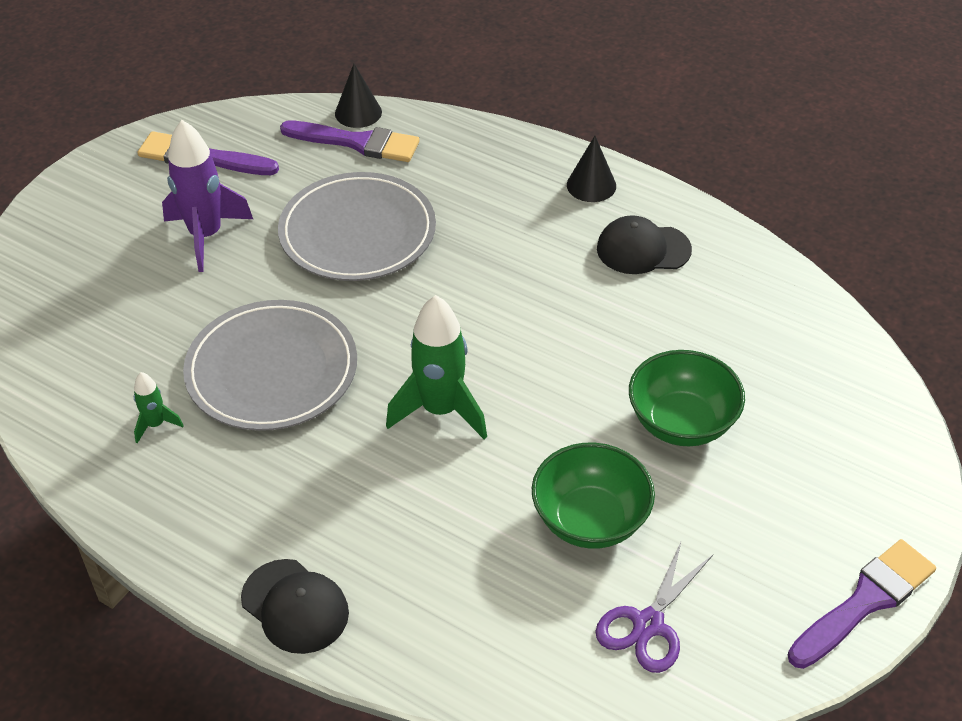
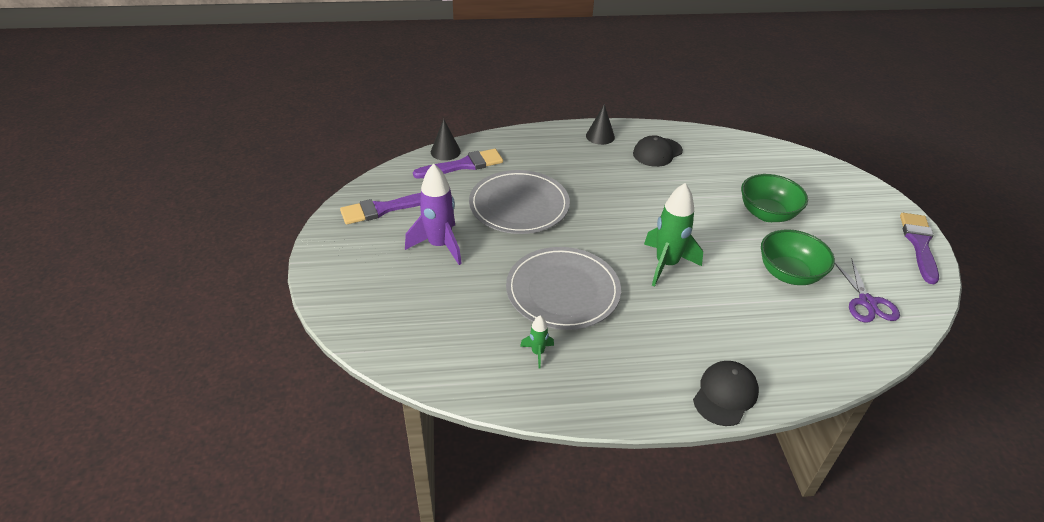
camera: 40 degrees left, 5 degrees down
black cap [241,559,349,654] -> black cap turned 60 degrees counterclockwise [693,361,759,426]

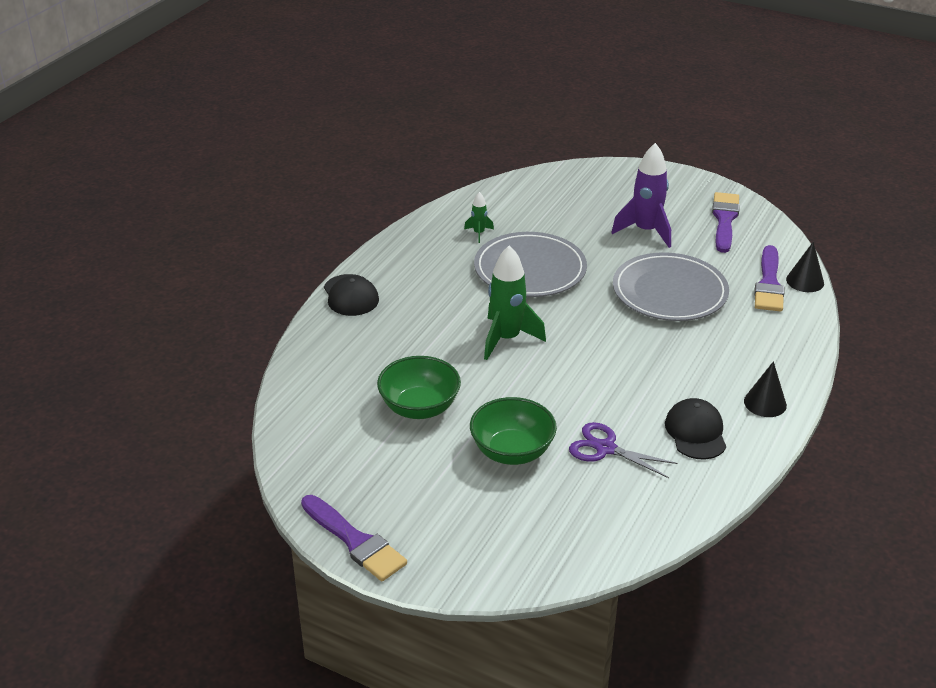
camera: 125 degrees right, 5 degrees down
purple scissors [835,259,900,322] -> purple scissors moved to [569,422,678,478]

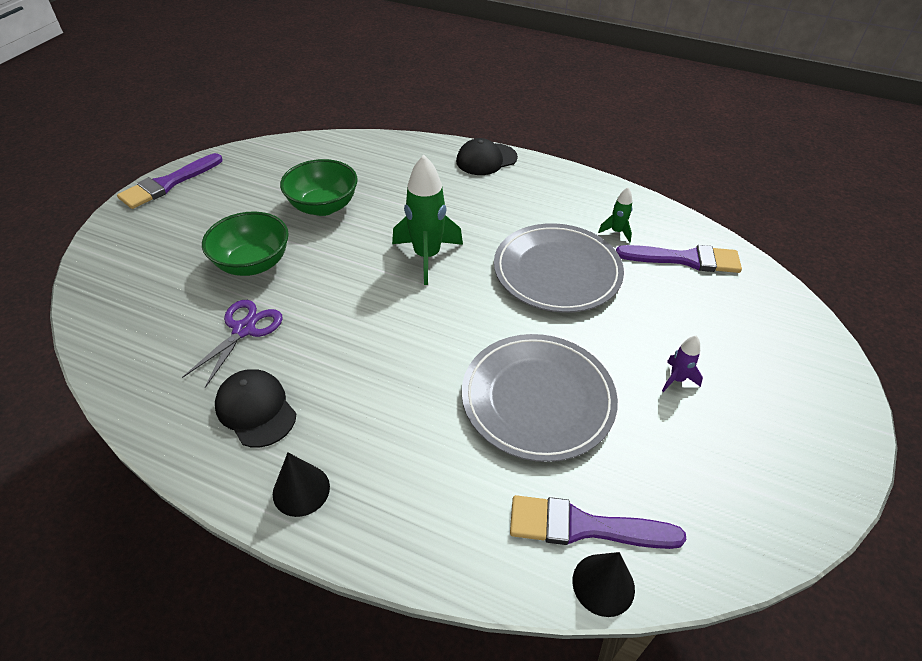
camera: 85 degrees right, 10 degrees up
purple rocket [611,143,671,248] -> purple rocket [662,335,703,392], size x0.48
black cap [665,398,726,459] -> black cap turned 120 degrees counterclockwise [215,369,296,447]
purple brush [712,192,740,253] -> purple brush moved to [616,245,742,273]

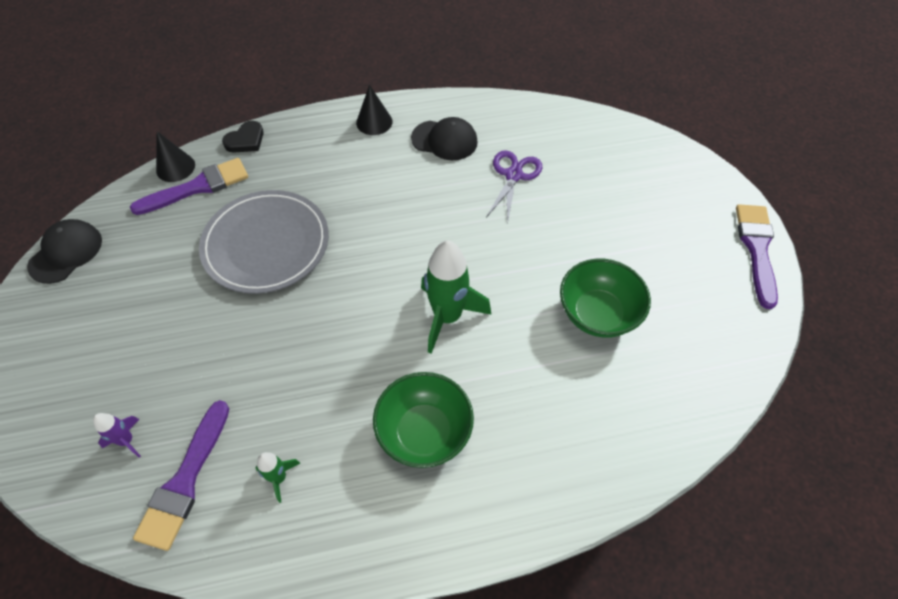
camera: 145 degrees right, 10 degrees up
purple scissors [182,300,283,388] -> purple scissors turned 150 degrees counterclockwise [486,150,543,223]
green bowl [202,212,289,276] -> green bowl moved to [373,372,474,468]
black cap [456,138,518,175] -> black cap moved to [27,219,102,284]
grey plate [494,223,624,313] -> none
purple brush [616,245,742,273] -> purple brush turned 45 degrees counterclockwise [133,400,229,551]
purple rocket [662,335,703,392] -> purple rocket moved to [93,413,141,458]
none -> black heart [222,121,264,153]

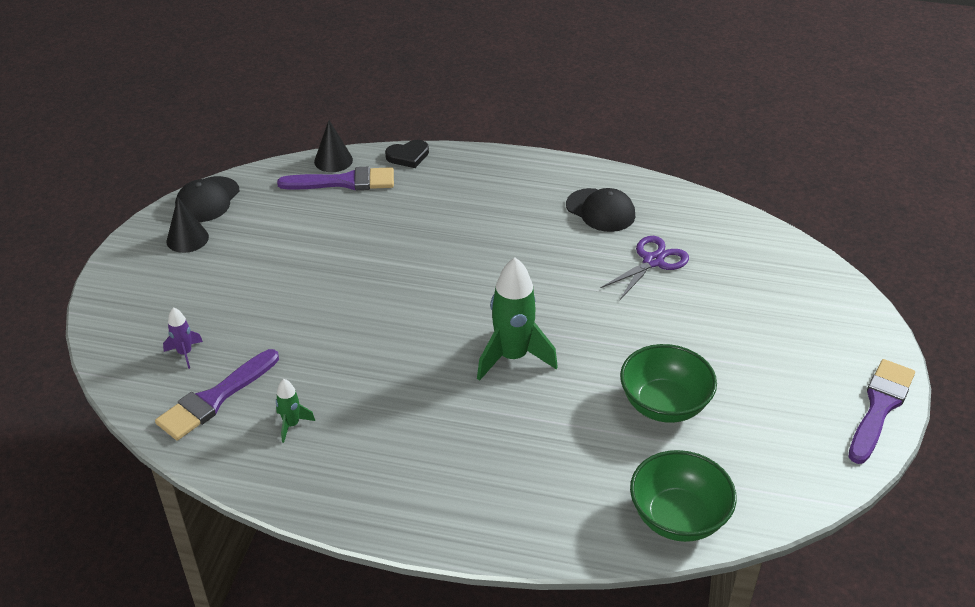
camera: 25 degrees right, 15 degrees down
black cap [27,219,102,284] -> black cap turned 150 degrees clockwise [175,176,240,222]
grey plate [199,190,329,294] -> none
black cone [356,85,393,135] -> black cone moved to [166,197,209,253]
green bowl [373,372,474,468] -> green bowl moved to [630,450,737,542]

